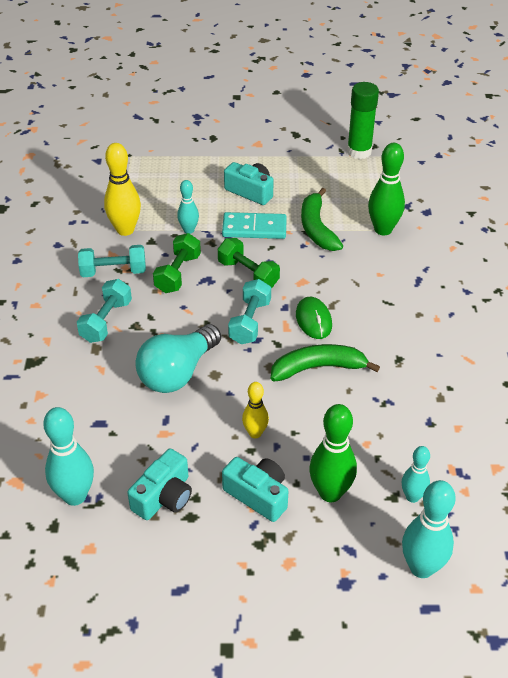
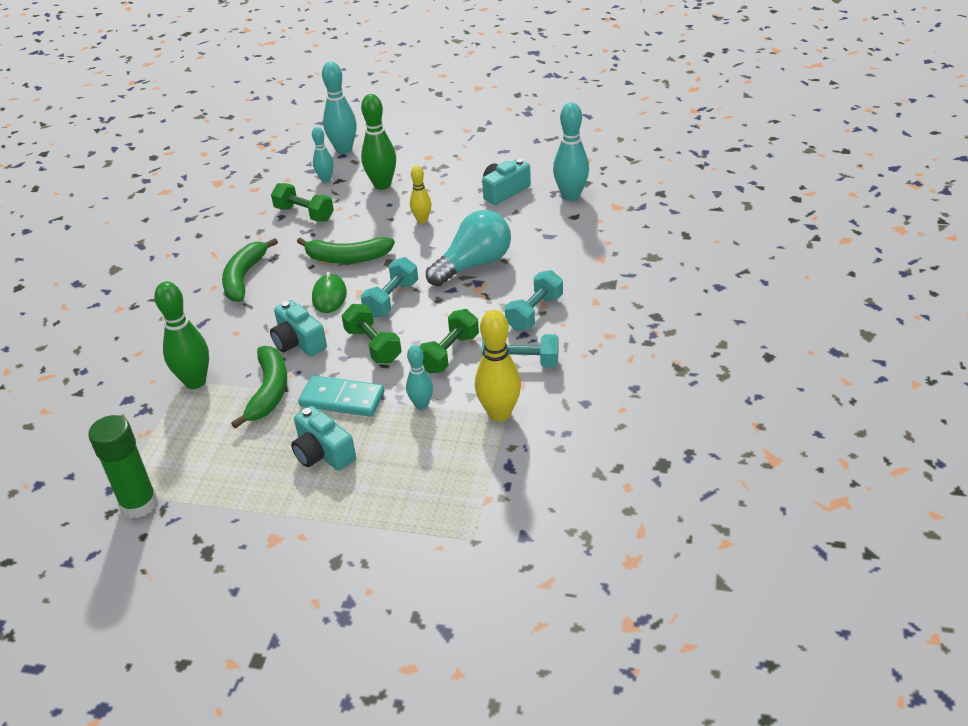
camera: 165 degrees left, 5 degrees down
turquoise camera [222,457,288,522] -> turquoise camera moved to [270,300,327,356]
none -> green banana [222,238,278,302]
none -> green dumbbell [271,183,334,222]

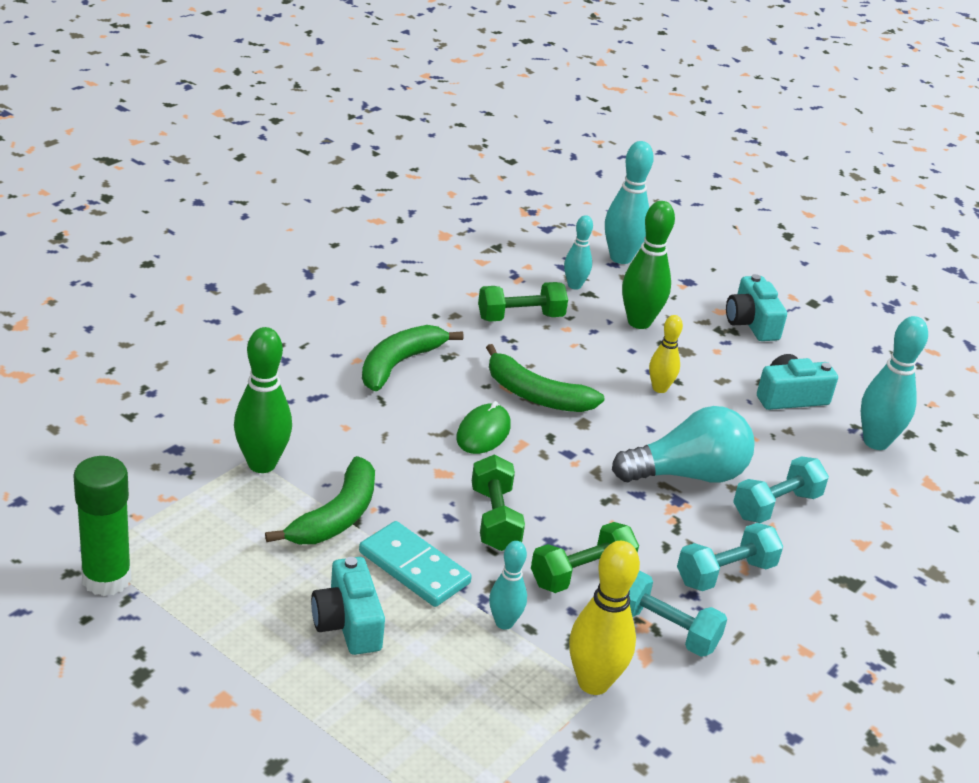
camera: 20 degrees right, 5 degrees down
turquoise camera [270,300,327,356] -> turquoise camera moved to [726,274,787,341]
green dumbbell [271,183,334,222] -> green dumbbell turned 75 degrees counterclockwise [478,282,568,322]
turquoise dumbbell [360,257,418,318] -> turquoise dumbbell moved to [733,456,829,523]

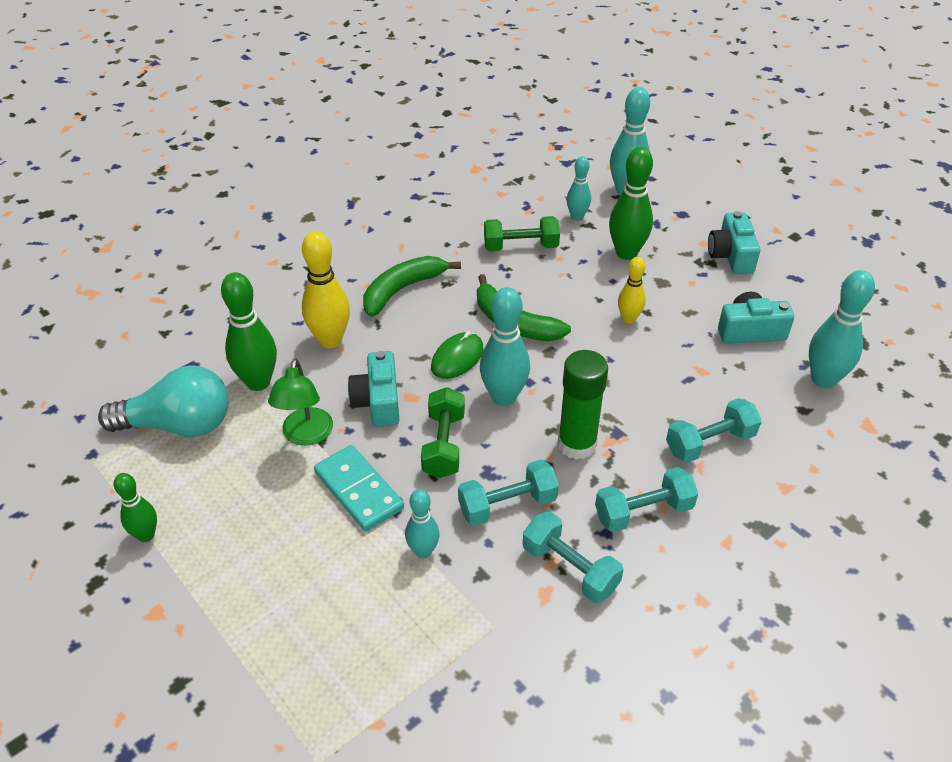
camera: 15 degrees right, 10 degrees up
green glue stick [73,456,131,596] -> green glue stick moved to [558,350,608,460]
green banana [265,456,375,544] -> green lamp [268,358,333,446]
turquoise camera [311,557,385,655] -> turquoise camera moved to [348,351,399,427]
green dumbbell [531,522,639,593] -> turquoise dumbbell [458,460,559,526]
yellow bowling pin [569,541,640,695] -> yellow bowling pin moved to [302,231,350,348]
turquoise light bulb [612,406,755,483] -> turquoise light bulb moved to [98,365,229,437]
none -> green bowling pin [114,473,157,542]
none -> turquoise bowling pin [480,287,530,406]

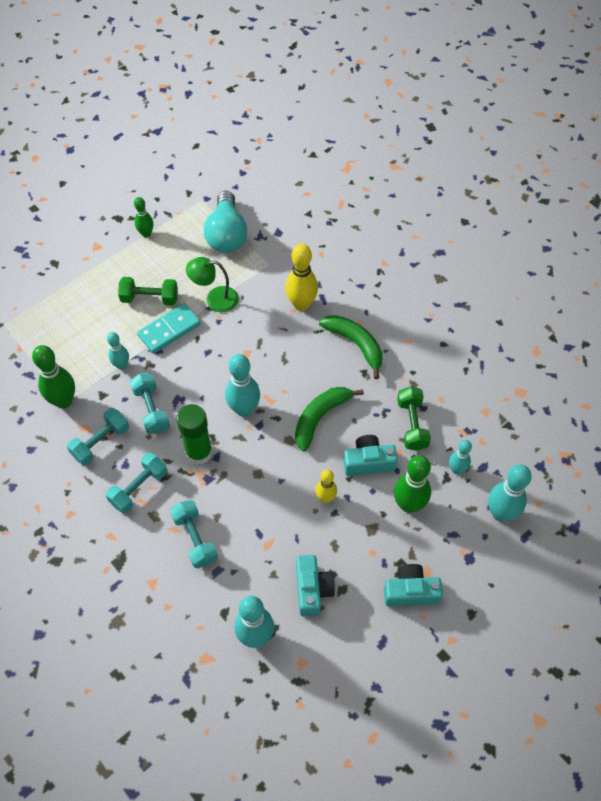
camera: 90 degrees right, 15 degrees up
green bowling pin [221,272,277,391] -> green bowling pin moved to [32,345,75,408]
turquoise camera [348,351,399,427] -> turquoise camera moved to [343,435,398,476]
green dumbbell [421,387,465,478] -> green dumbbell moved to [118,277,178,305]
green mouse [431,331,484,379] -> none
turquoise dumbbell [595,467,698,532] -> turquoise dumbbell turned 60 degrees clockwise [106,452,167,514]

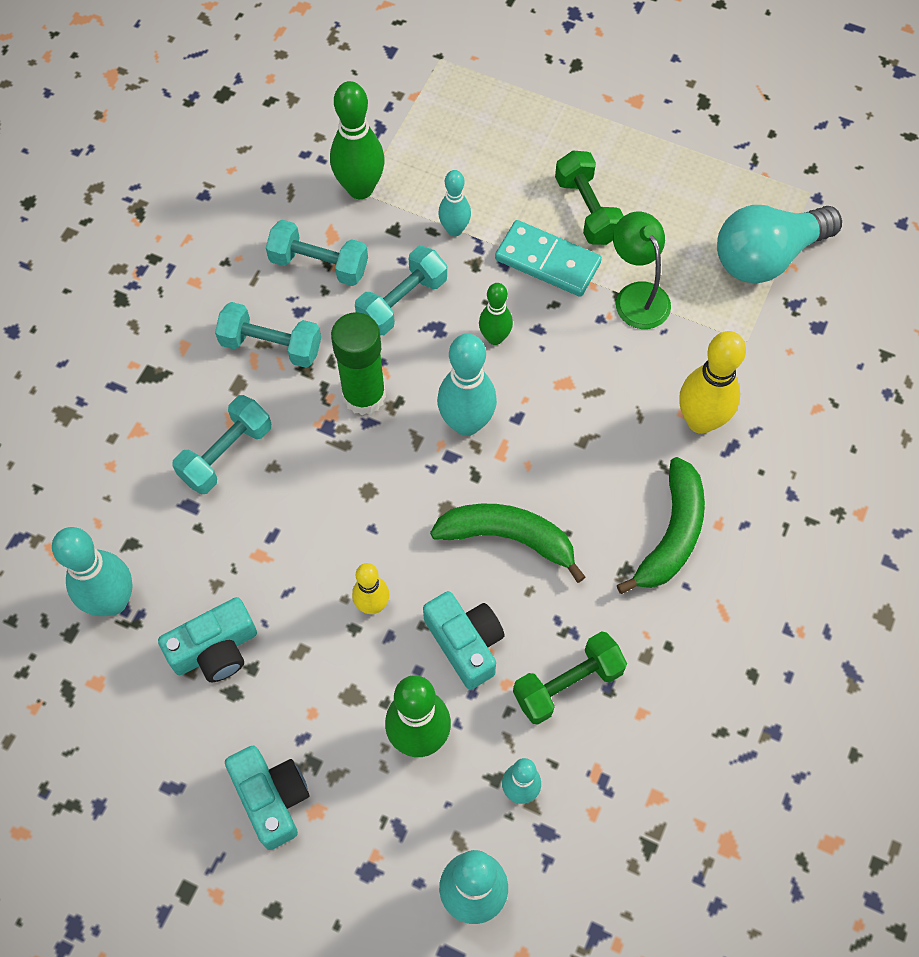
camera: 65 degrees right, 5 degrees up
green bowling pin [134,197,153,237] -> green bowling pin moved to [479,283,513,345]

